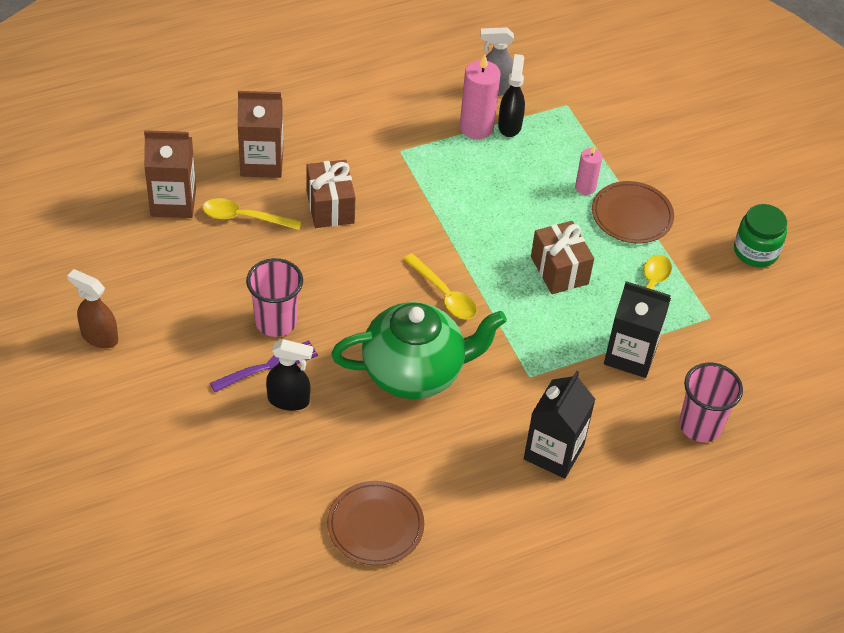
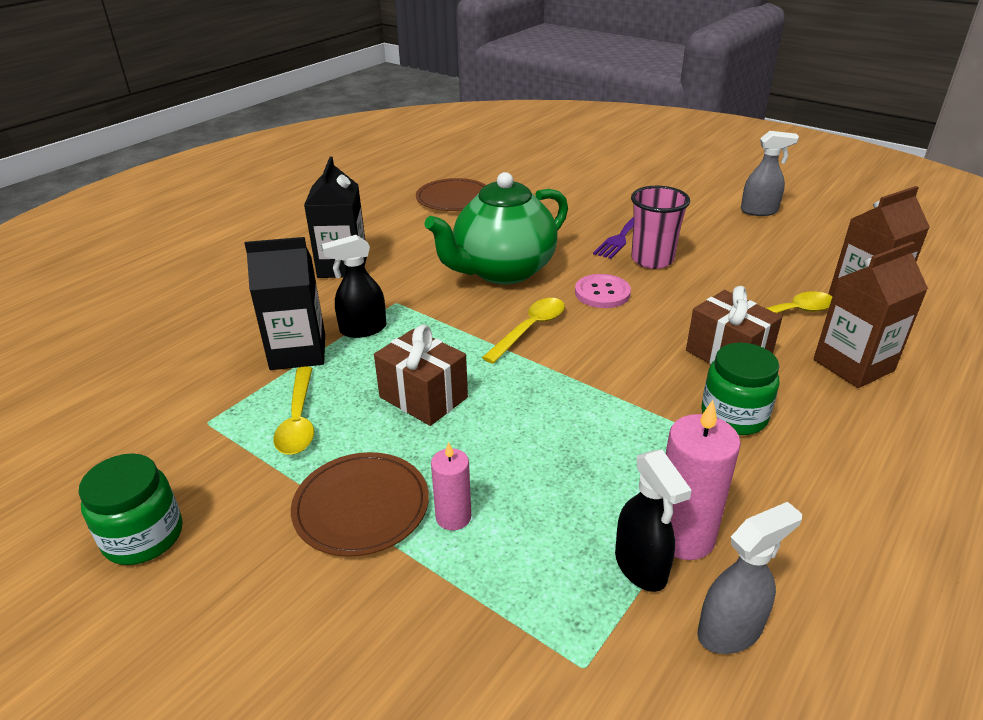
camera: 155 degrees right, 15 degrees down
brown spray bottle [67,269,118,348] -> grey spray bottle [741,131,799,216]
black spray bottle [266,339,313,411] -> black spray bottle moved to [322,235,386,338]
yellow spoon [404,253,477,319] -> yellow spoon turned 105 degrees clockwise [482,298,565,364]
pink cup [679,363,743,442] -> none
none -> pink button [575,274,631,308]
none -> green jar [701,343,779,435]

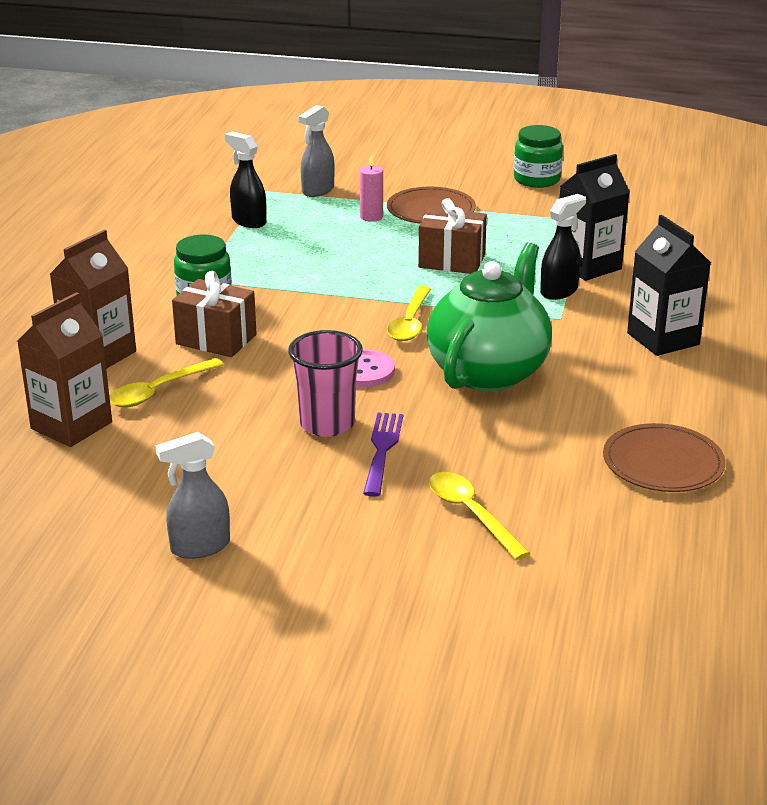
camera: 155 degrees right, 5 degrees down
yellow spoon [273,366,314,455] -> yellow spoon moved to [429,472,530,560]
pink candle [666,400,741,560] -> none
grey spray bottle [698,502,802,654] -> grey spray bottle moved to [298,105,335,197]

